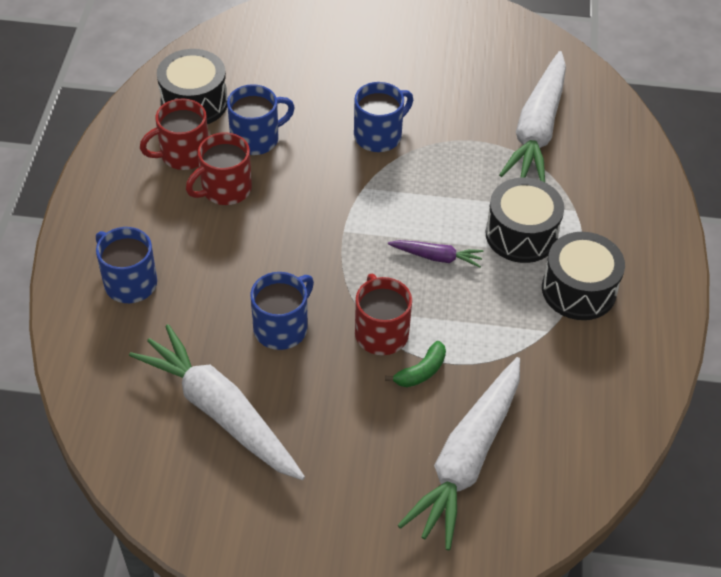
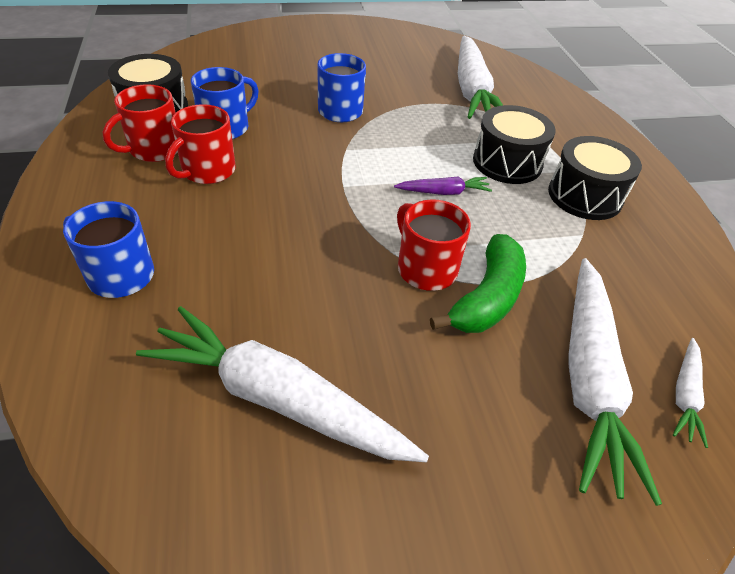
camera: 20 degrees left, 5 degrees down
blue mug [250,272,314,350] -> none
green banana [385,341,446,387] -> green banana [430,234,526,333], size x1.80
none -> white carrot [673,338,708,448]

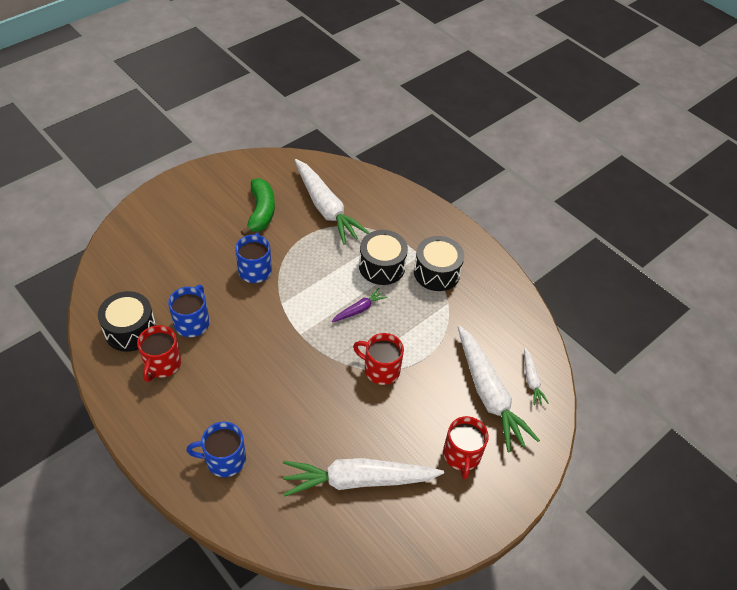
camera: 30 degrees left, 5 degrees up
red mug [165,104,236,184] -> red mug moved to [443,416,489,479]
green banana [430,234,526,333] -> green banana moved to [241,178,275,236]

